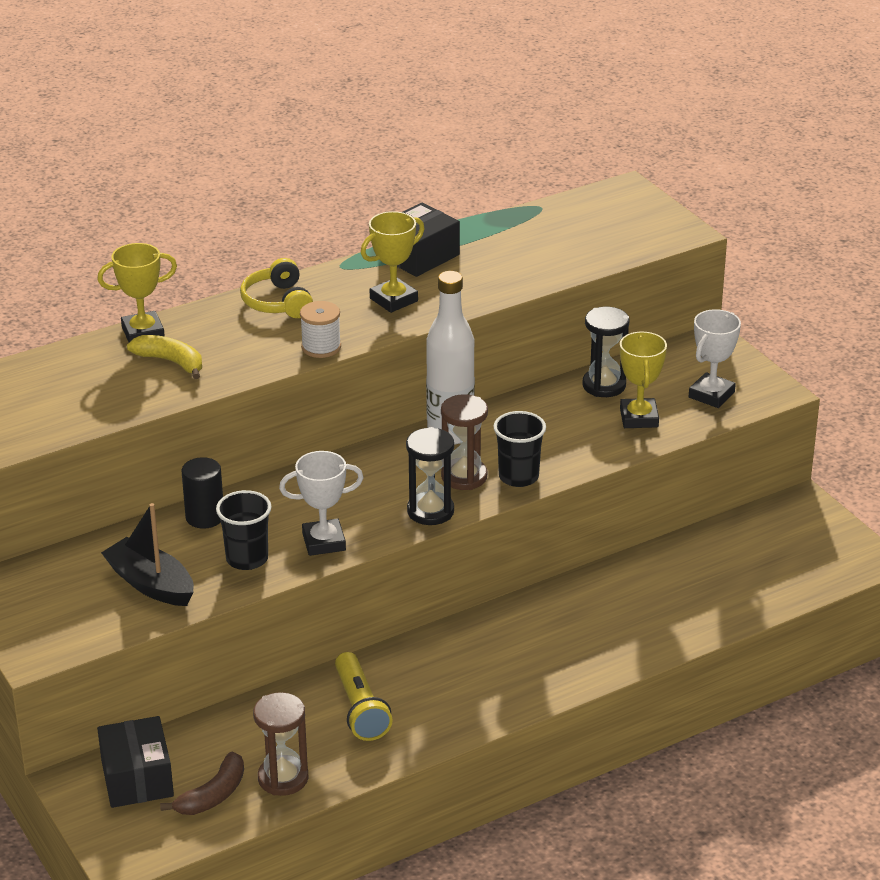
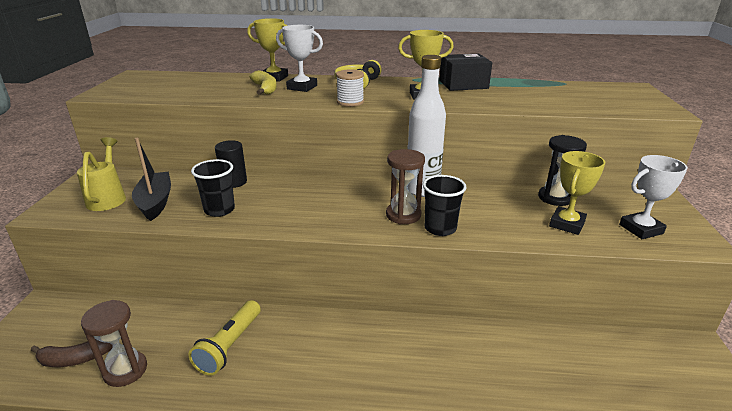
camera: 35 degrees right, 5 degrees down
black box [97,716,174,808] -> none
white trophy [279,451,364,556] -> white trophy moved to [276,25,323,92]
black hourglass [406,427,454,525] -> none
none -> yellow watering can [77,137,126,211]

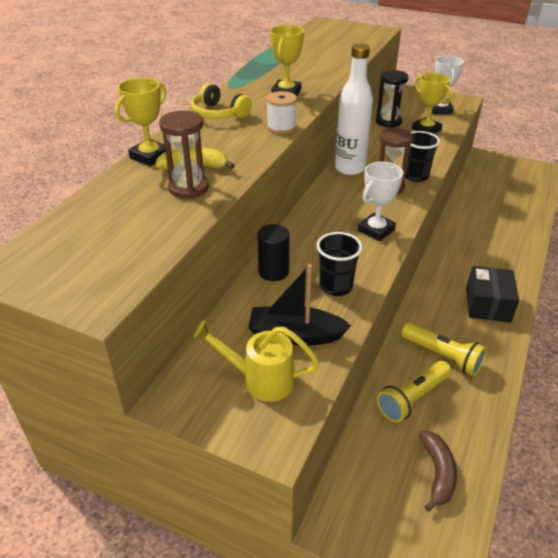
camera: 70 degrees left, 10 degrees up
brown hourglass [81,300,147,387] -> brown hourglass moved to [159,111,209,199]
white trophy [276,25,323,92] -> white trophy moved to [358,162,403,241]
black box [439,54,492,91] -> black box moved to [466,266,519,323]
none -> yellow flashlight [377,361,451,423]

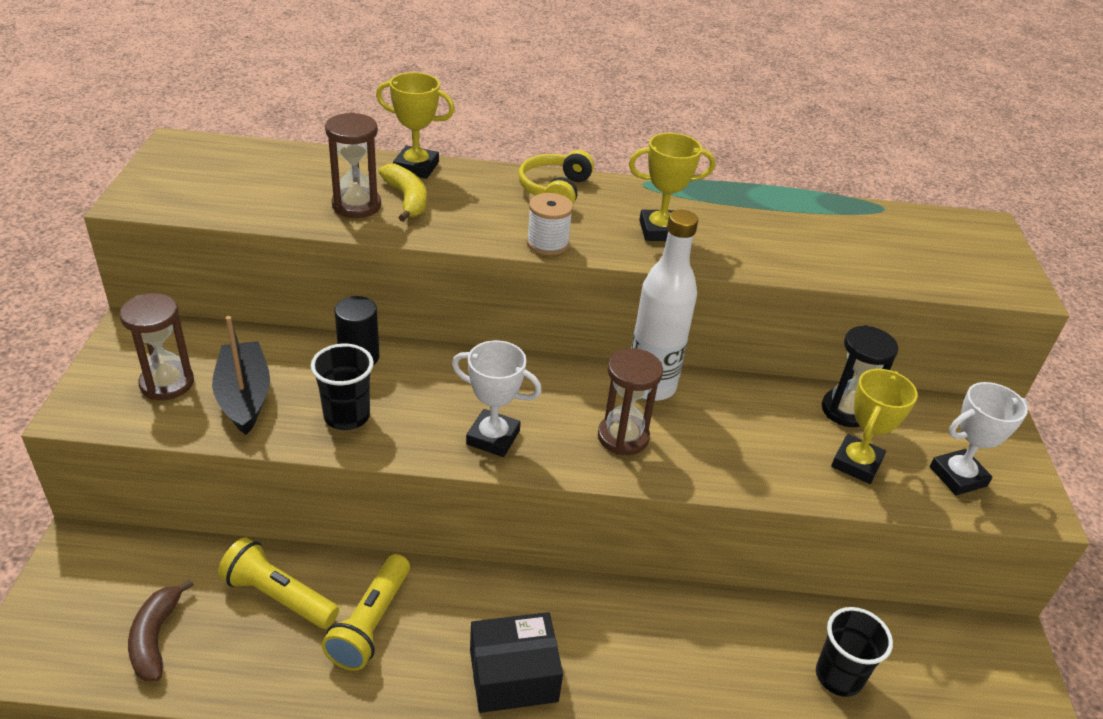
camera: 65 degrees right, 0 degrees up
yellow watering can [191,320,320,402] -> brown hourglass [119,293,194,400]
black cup [405,131,440,182] -> black cup moved to [816,607,893,697]
brown banana [419,431,457,512] -> brown banana turned 105 degrees clockwise [128,579,194,681]

